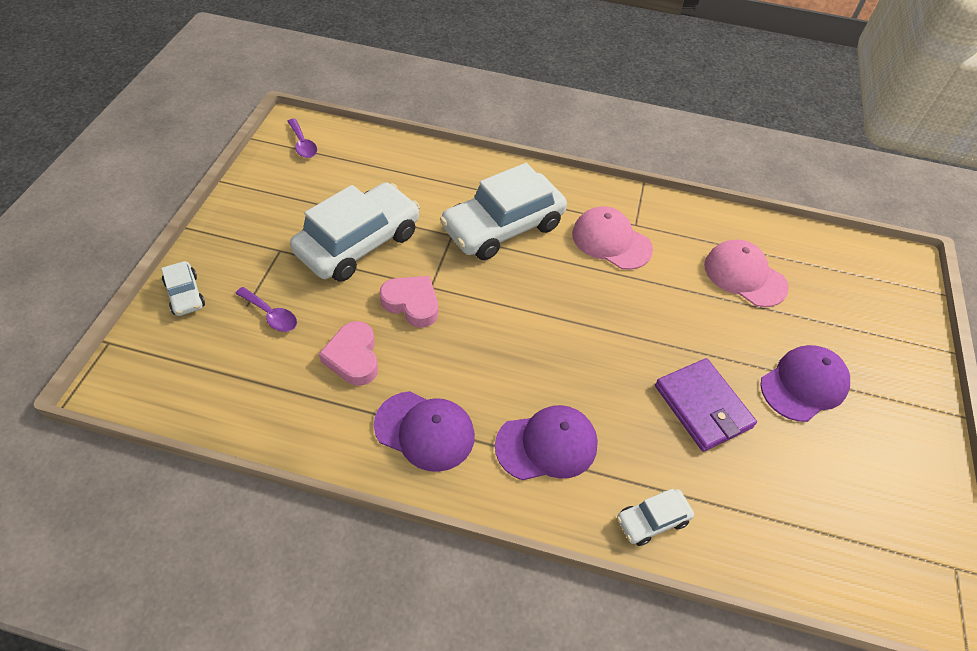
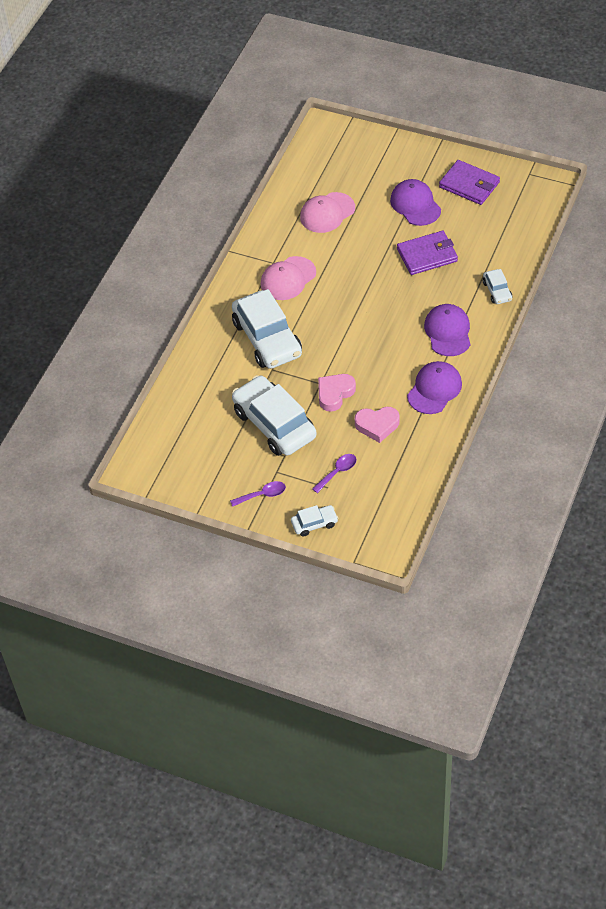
camera: 75 degrees left, 0 degrees up
purple spoon [287,119,317,158] -> purple spoon moved to [230,481,286,507]
none -> purple wallet [439,160,500,205]

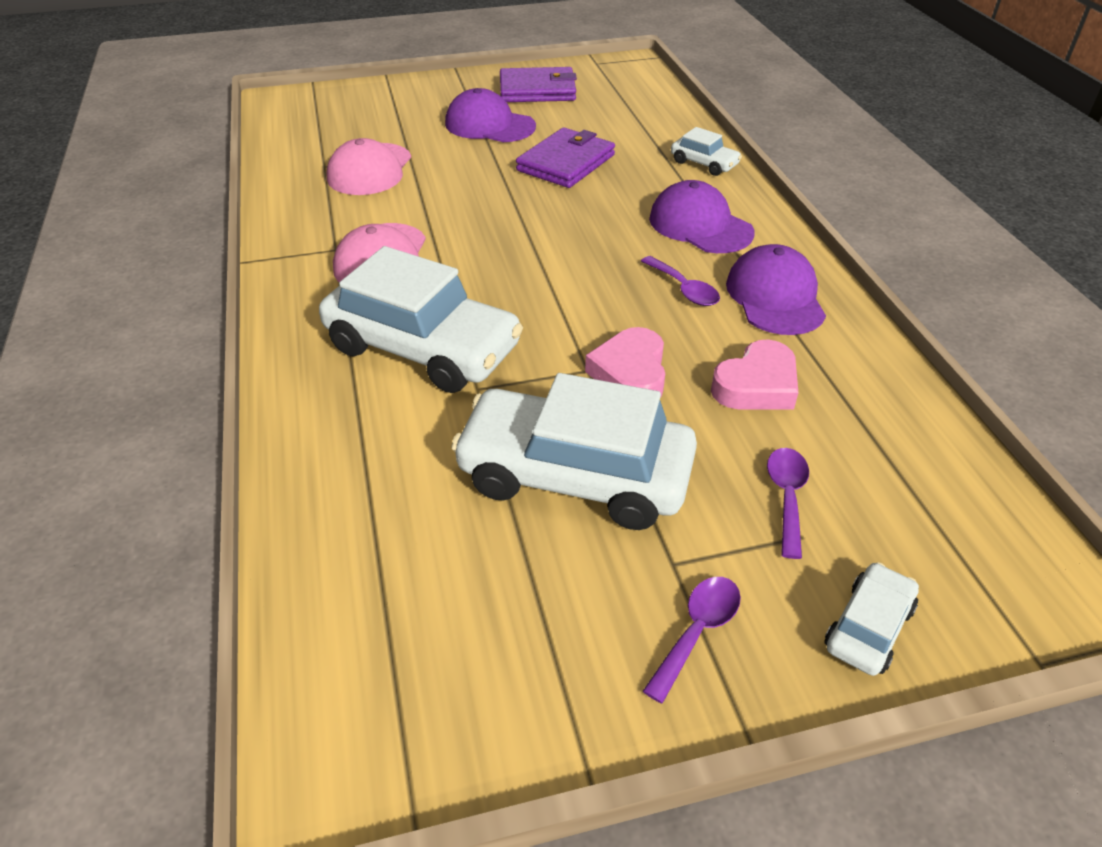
camera: 40 degrees left, 10 degrees down
none -> purple spoon [641,256,720,306]

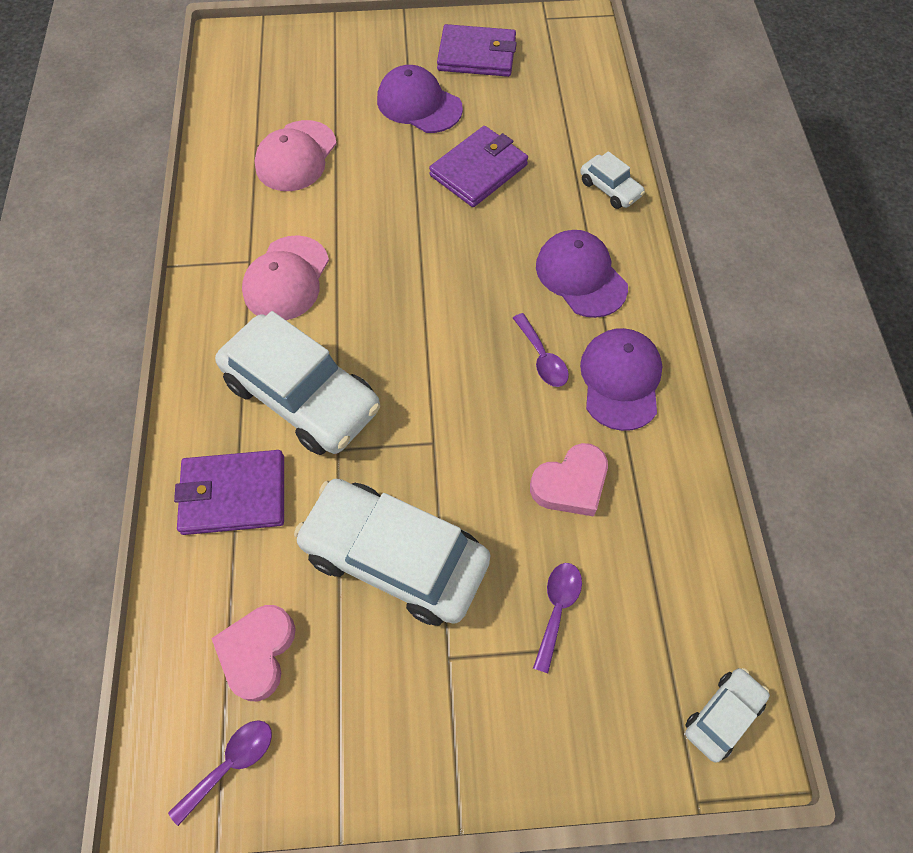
camera: 10 degrees right, 20 degrees up
pink heart [585,327,665,398] -> pink heart moved to [211,605,296,702]
purple spoon [643,577,741,704] -> purple spoon moved to [168,720,272,826]
white car [825,562,919,676] -> white car moved to [685,668,770,763]
none -> purple wallet [174,450,284,535]

